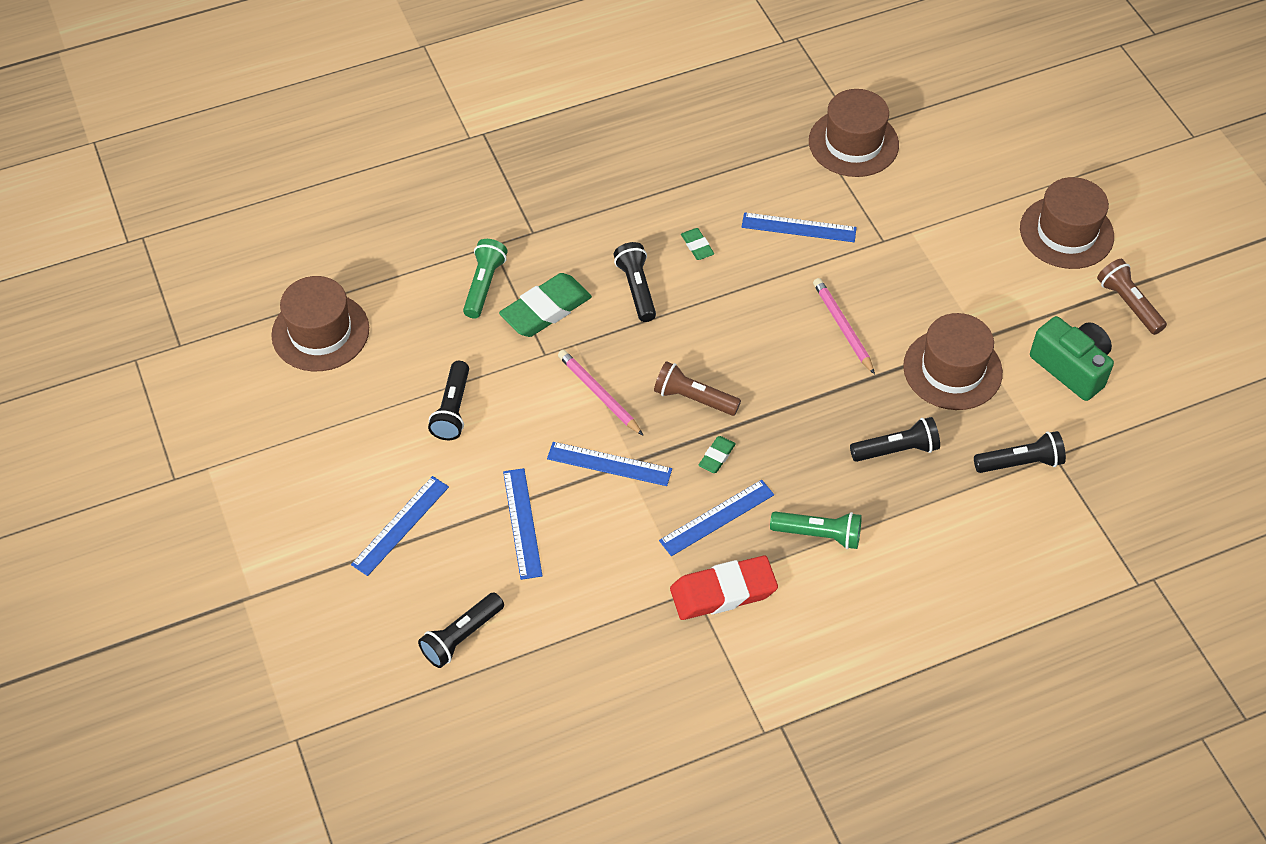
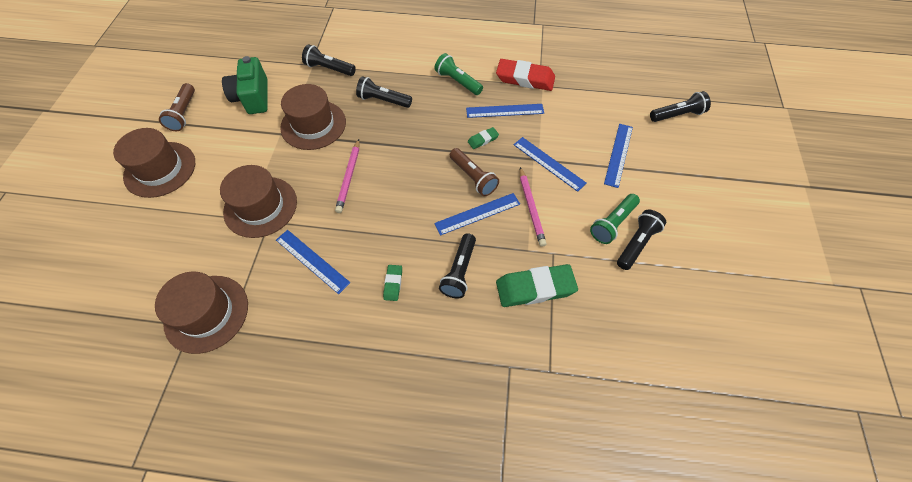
camera: 150 degrees left, 5 degrees up
brown hat [271,276,369,371] -> brown hat moved to [220,165,297,238]
blue ruler [351,476,449,576] -> blue ruler moved to [434,193,520,236]
green flashlight [463,239,507,318] -> green flashlight moved to [590,194,640,244]

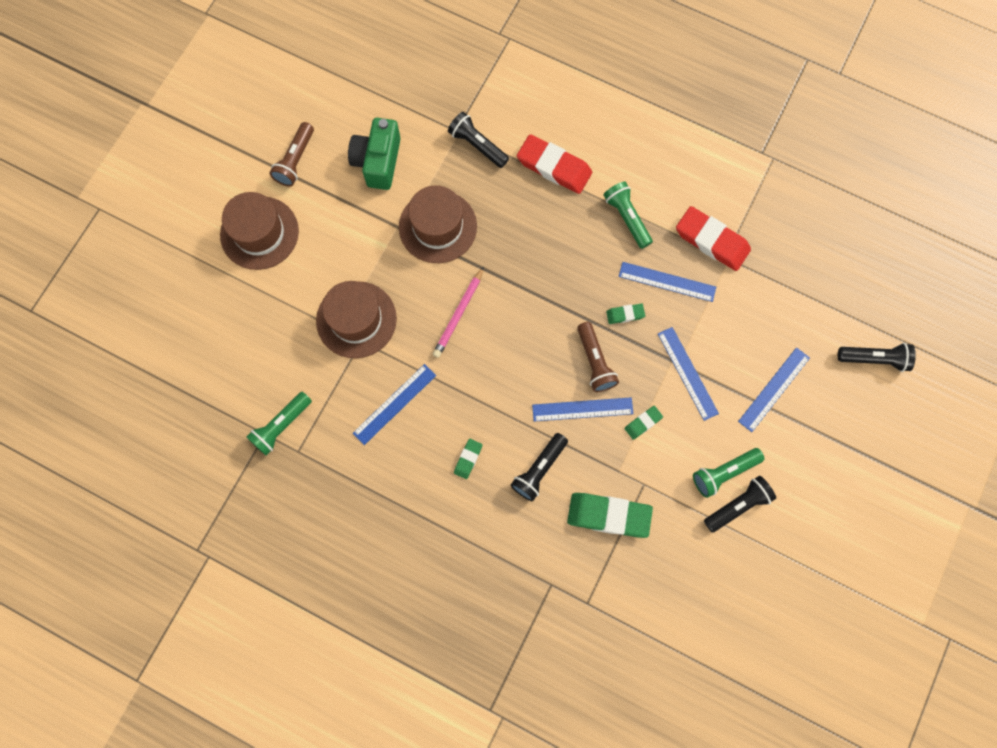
camera: 20 degrees right, 15 degrees up
brown hat [155,272,248,354] -> green flashlight [246,392,312,456]
blue ruler [276,230,350,294] -> blue ruler turned 75 degrees clockwise [353,364,436,445]
black flashlight [356,76,412,108] -> none
pink pencil [520,167,547,247] -> green eraser [624,406,663,440]
none -> red eraser [517,134,592,194]

